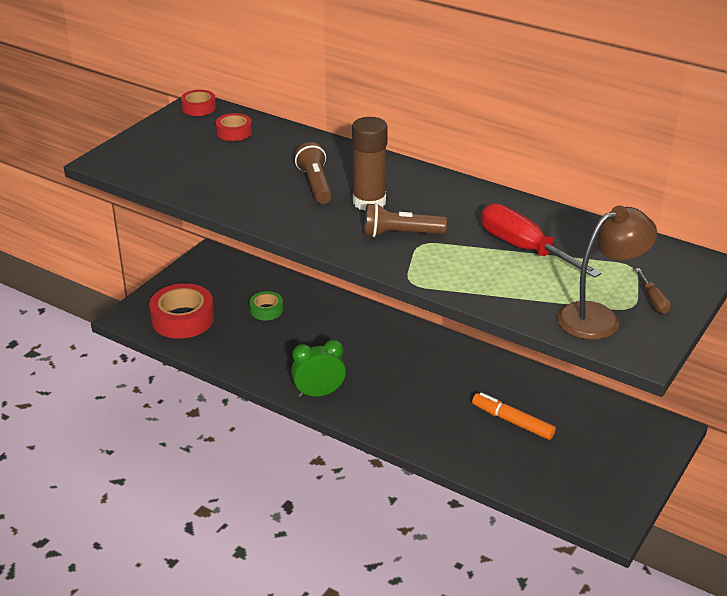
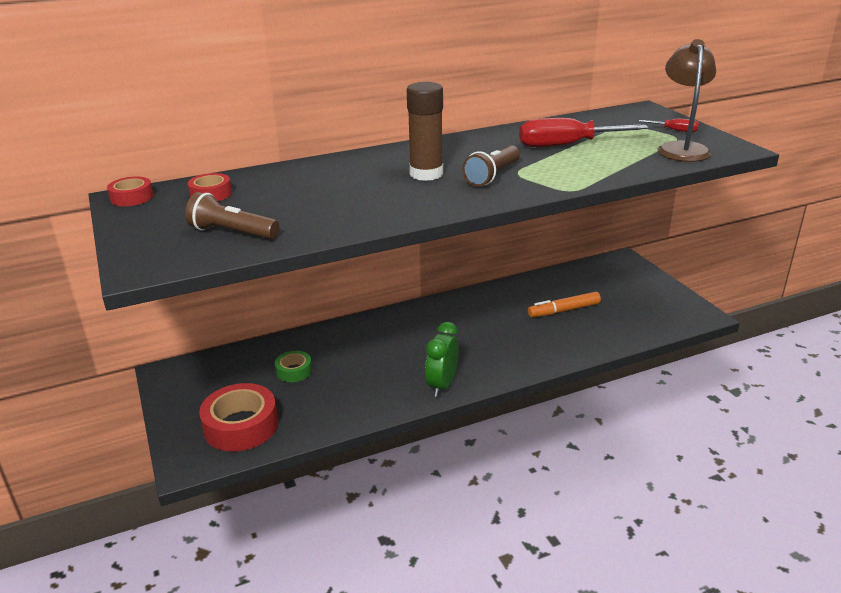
camera: 55 degrees left, 5 degrees down
brown flashlight [295,142,332,204] -> brown flashlight moved to [185,192,279,239]
brown screwdriver [635,268,671,314] -> red screwdriver [639,119,699,132]

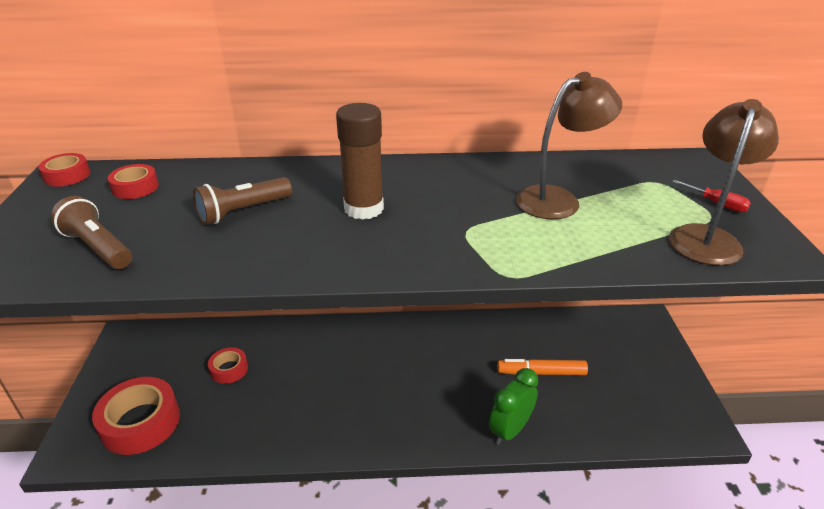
camera: 20 degrees right, 5 degrees up
green tape [275,351,312,382] -> red tape [208,347,248,384]
green clock [425,322,459,397] -> green clock moved to [489,368,538,445]
brown flashlight [462,145,520,187] -> brown flashlight moved to [193,177,292,225]
red screwdriver [519,118,649,147] -> brown lamp [516,72,622,219]

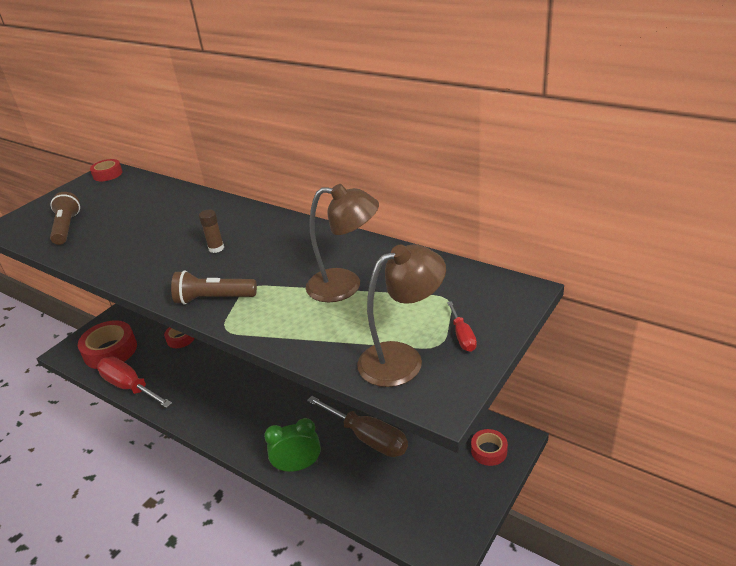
camera: 40 degrees right, 0 degrees up
red tape [107,164,159,199] -> red tape moved to [471,429,508,466]
brown flashlight [193,177,292,225] -> brown flashlight moved to [171,271,257,305]
brown glue stick [336,103,384,220] -> brown glue stick [199,209,224,253], size x0.51
orange marker [497,359,588,375] -> brown screwdriver [307,396,408,457]
none -> red screwdriver [97,357,172,408]

